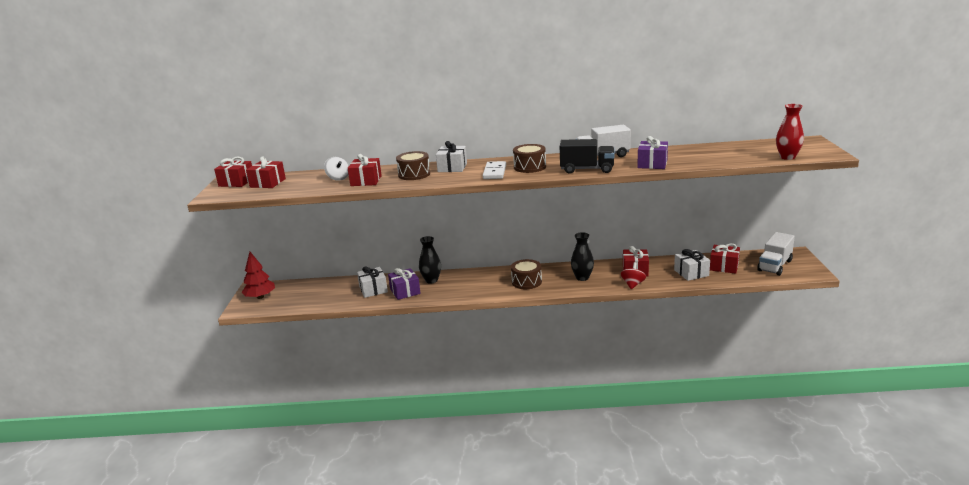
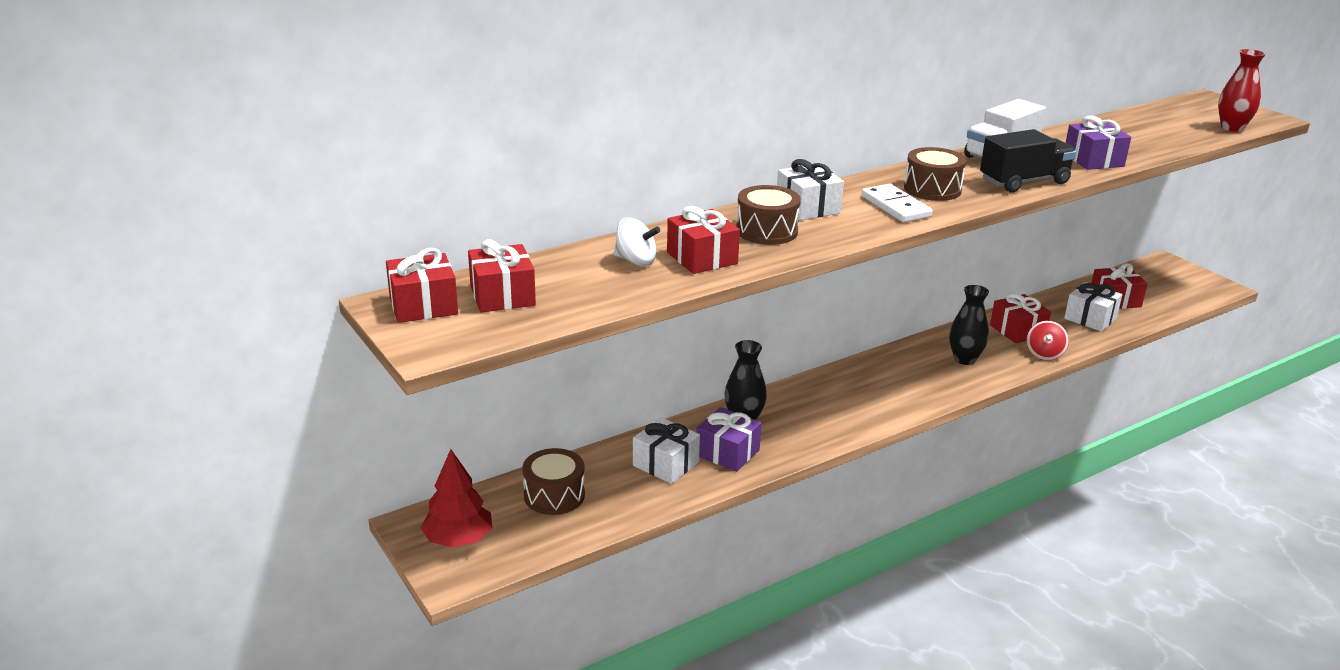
camera: 35 degrees left, 5 degrees up
brown drum [511,259,542,289] -> brown drum moved to [522,448,585,515]
red spinning top [621,262,646,289] -> red spinning top turned 150 degrees counterclockwise [1026,321,1069,361]
white truck [757,232,795,276] -> none

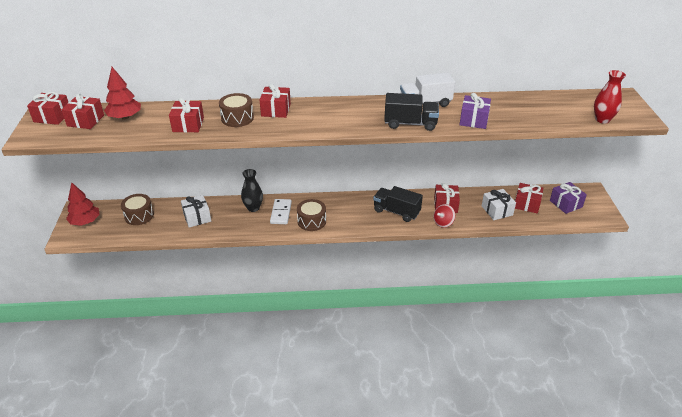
camera: 30 degrees right, 10 degrees up
white spinning top [614,217,660,266] -> none
purple gift [696,407,762,472] -> purple gift moved to [550,182,587,214]
white gift [777,159,844,220] -> red gift [260,83,291,118]
white domino [862,184,933,222] -> white domino moved to [270,199,292,224]
brown drum [904,147,967,201] -> brown drum moved to [297,199,326,231]
black vase [949,285,989,365] -> black truck [373,186,423,222]
none -> red tree [104,67,141,120]

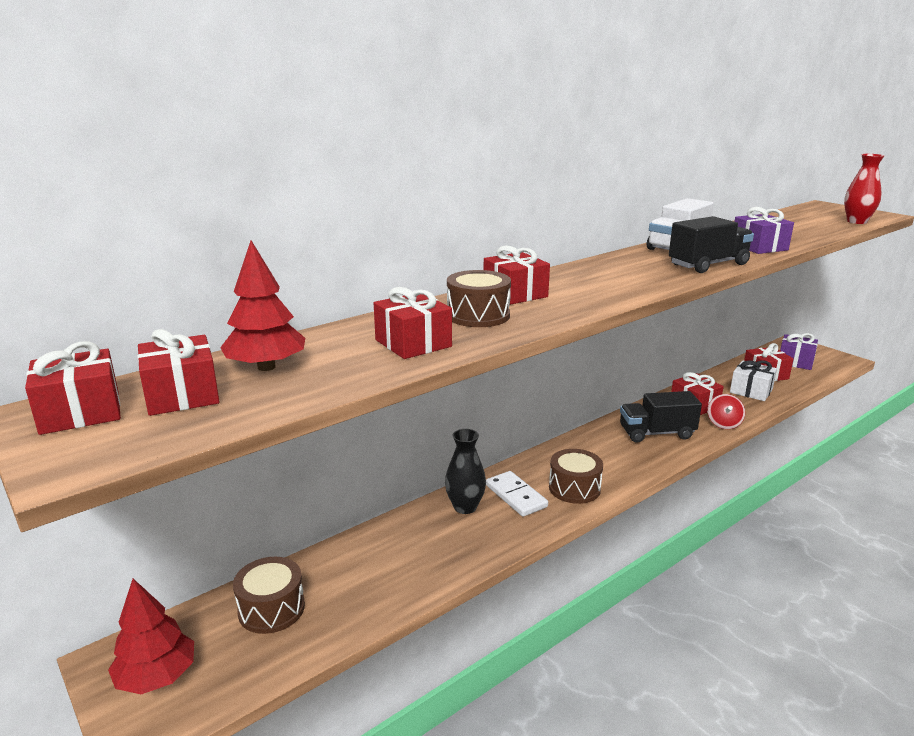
camera: 35 degrees left, 15 degrees down
white gift [181,195,211,228] -> none

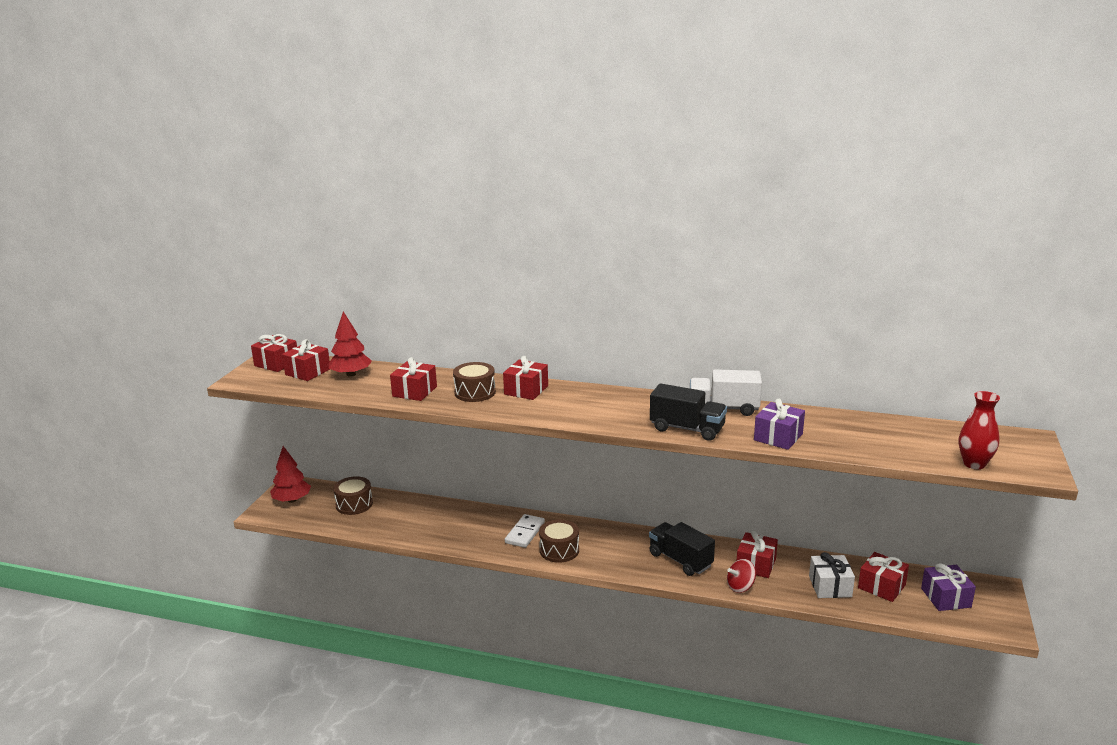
camera: 55 degrees right, 0 degrees up
black vase [445,429,486,514] -> none

